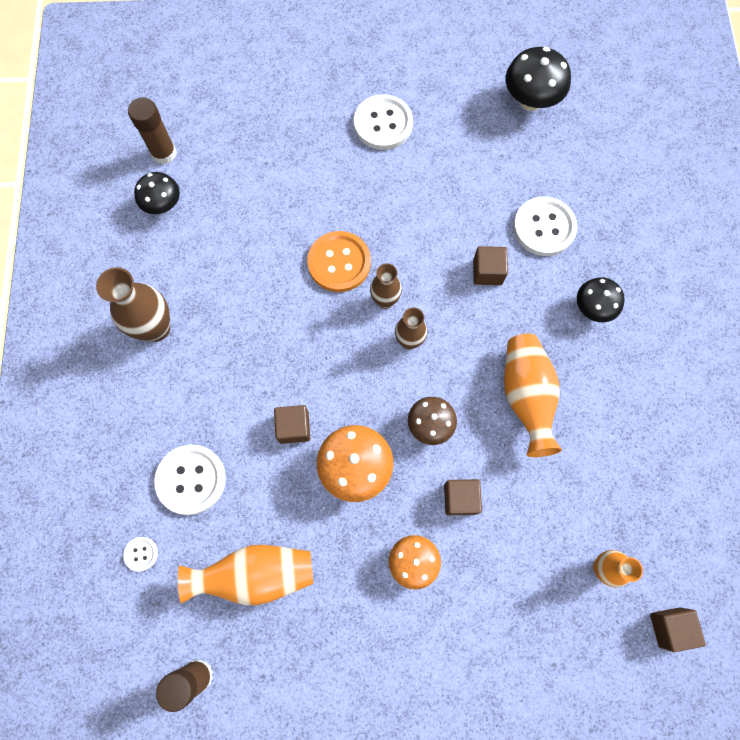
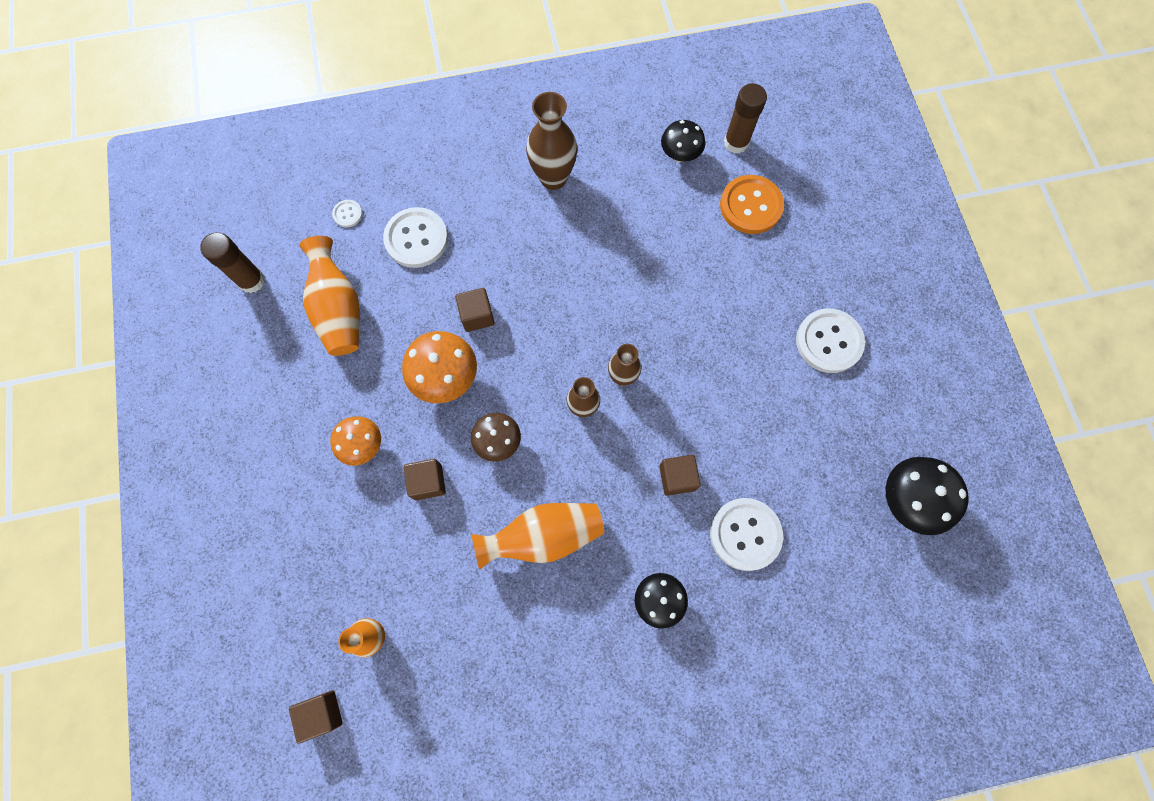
camera: 80 degrees right, 0 degrees up
orange button [307,231,371,292] -> orange button moved to [720,175,784,234]

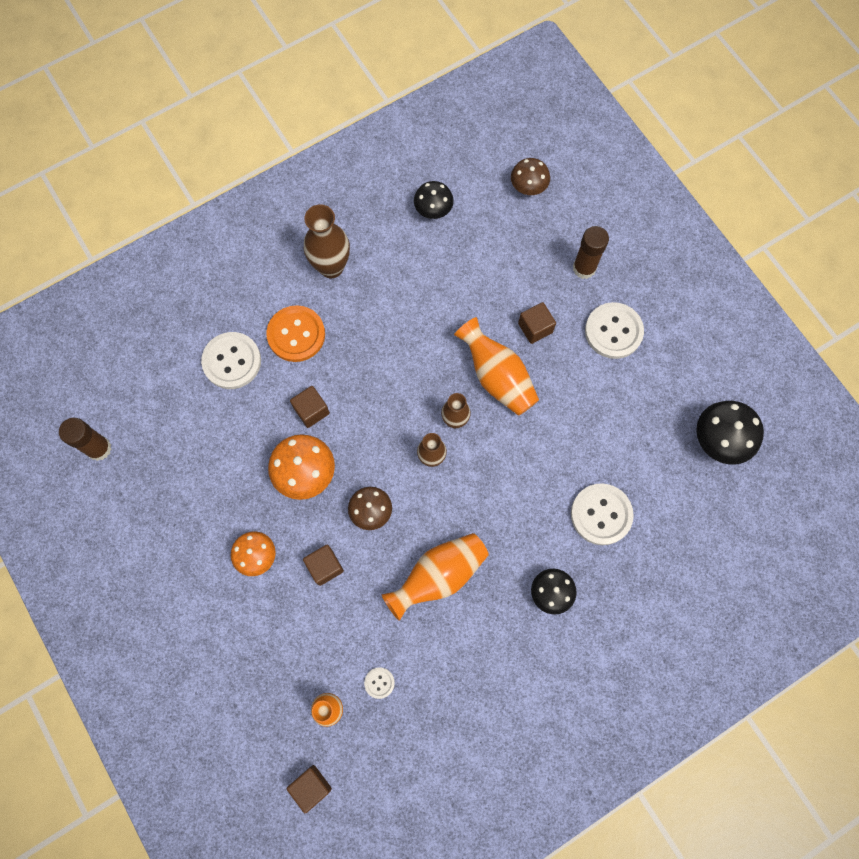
camera: 20 degrees left, 0 degrees up
orange vase [299,236,360,356] -> orange vase moved to [454,317,539,416]
white button [332,200,363,227] -> white button moved to [364,667,395,699]
brown cube [659,455,701,496] -> brown cube moved to [518,302,556,344]
orange button [720,175,784,234] -> orange button moved to [266,305,325,362]
brown glue stick [724,83,767,154] -> brown glue stick moved to [573,226,609,279]
none -> brown mushroom [511,158,550,195]

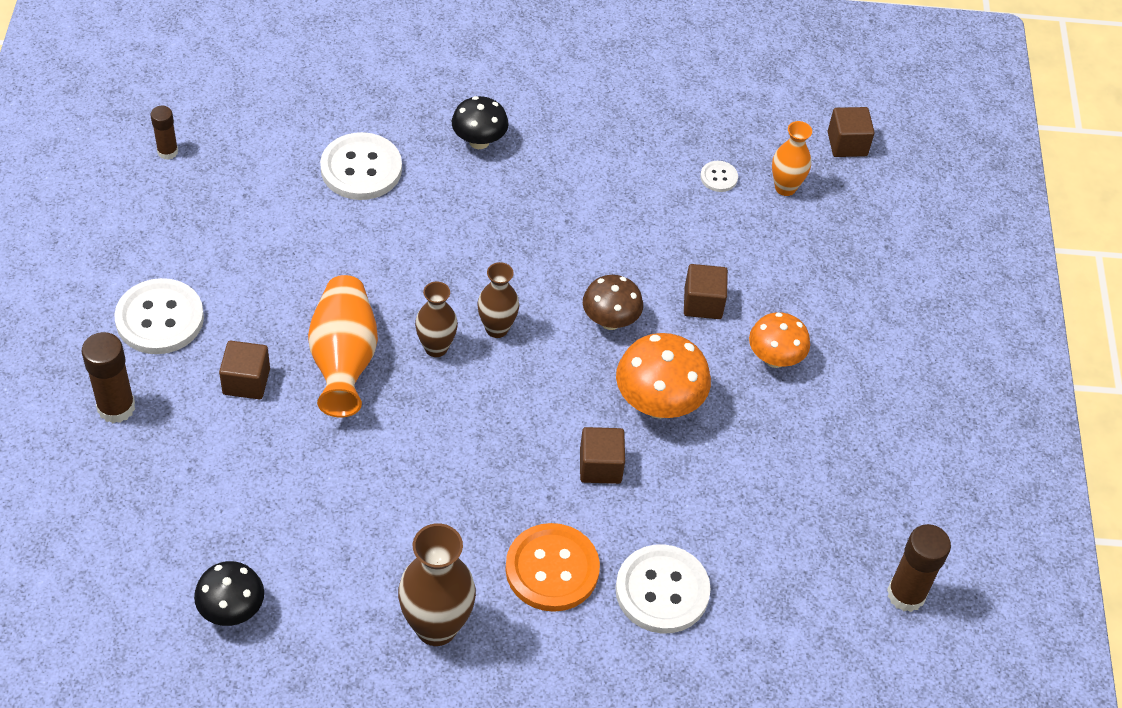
camera: 150 degrees left, 20 degrees down
orange vase [382,533,489,621] -> none
brown mushroom [511,158,550,195] -> none
black mushroom [696,401,764,465] -> brown glue stick [151,106,178,160]

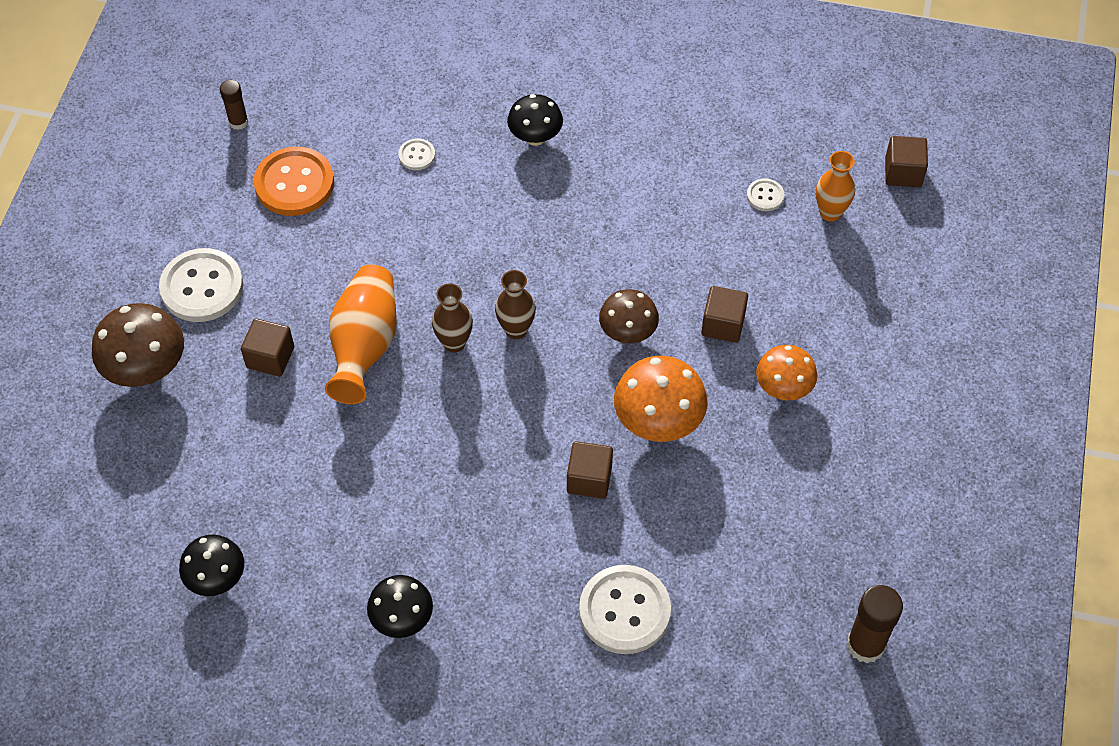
camera: 15 degrees right, 5 degrees up
brown glue stick [81,332,135,423] -> brown mushroom [92,303,184,387]
white button [320,132,402,200] -> white button [398,138,435,170], size x0.47
brown vase [398,523,476,646] -> black mushroom [367,575,433,638]
orange button [505,523,600,612] -> orange button moved to [254,147,334,216]

